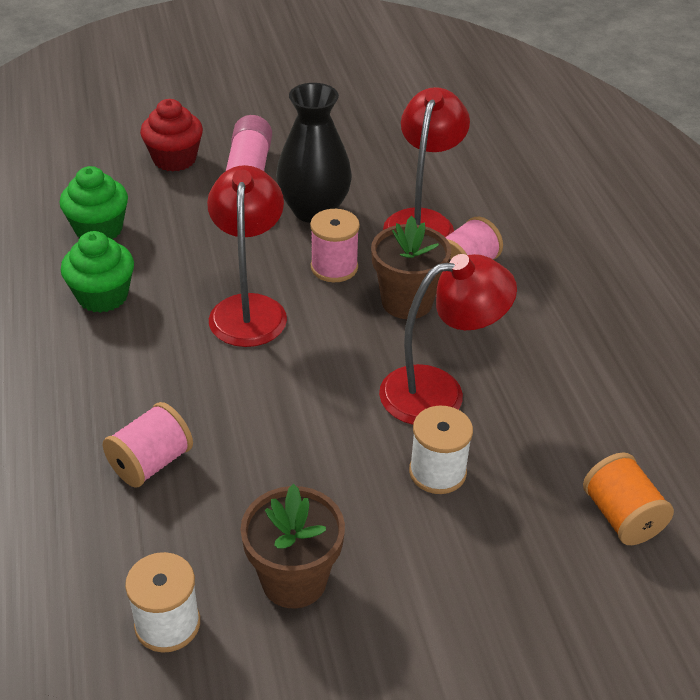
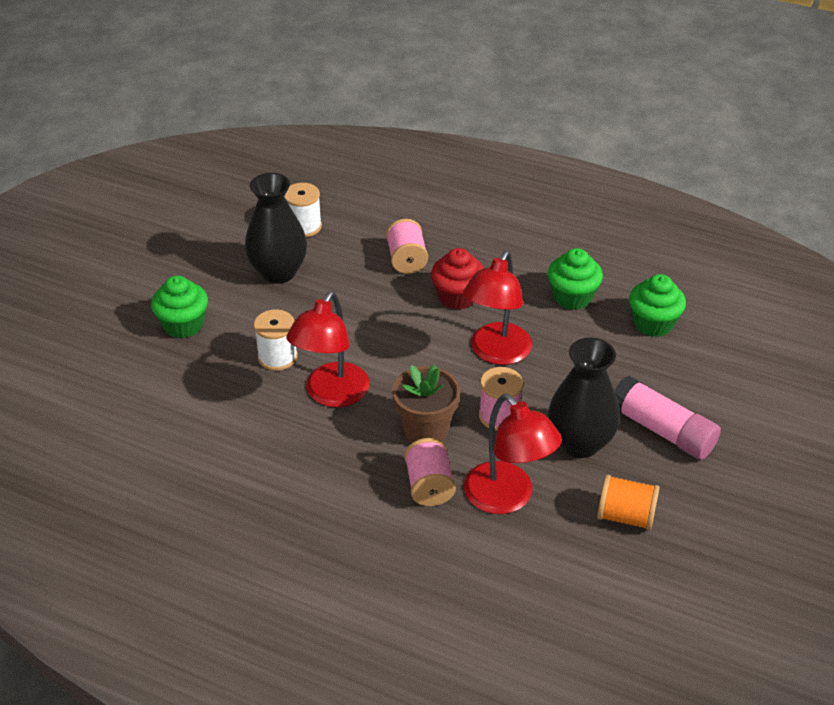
camera: 130 degrees right, 0 degrees up
red cupcake [140,99,203,172] -> red cupcake moved to [431,248,484,310]
red lamp [207,165,287,347] -> red lamp turned 75 degrees clockwise [463,251,532,365]
brown flower pot [241,484,345,608] -> black vase [245,173,307,284]
orange spool [583,452,674,545] -> orange spool moved to [597,475,660,531]
none -> green cupcake [151,275,208,338]

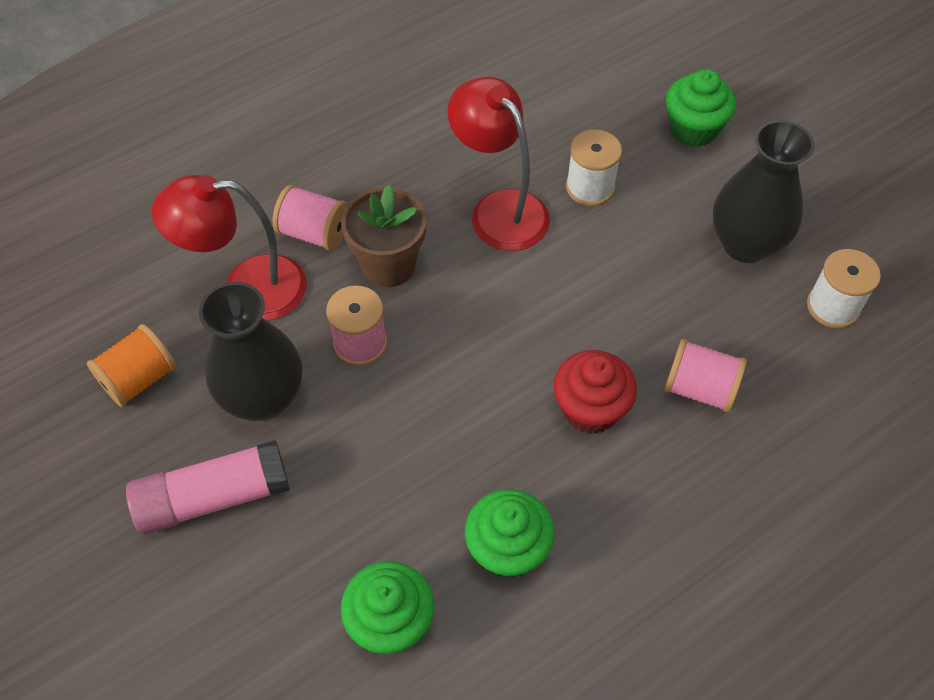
camera: 120 degrees right, 15 degrees up
red lamp [463,251,532,365] -> none

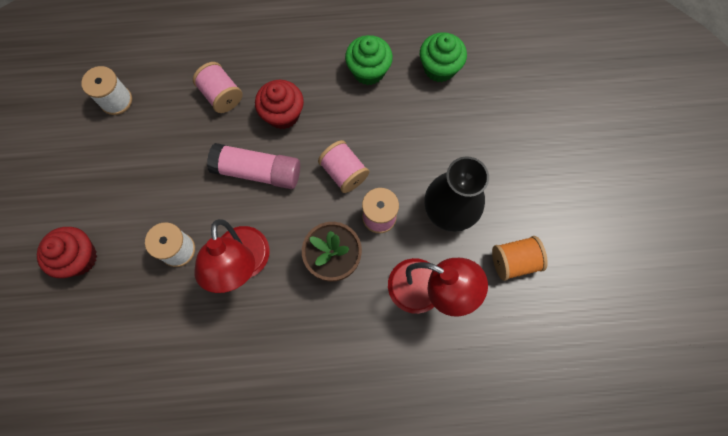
camera: 150 degrees left, 15 degrees up
pink glue stick [126,440,290,535] -> pink glue stick moved to [207,143,300,189]
pink spool [273,185,348,251] -> pink spool moved to [318,140,369,193]
green cupcake [666,69,736,147] -> red cupcake [37,227,97,278]
black vase [713,120,815,263] -> none

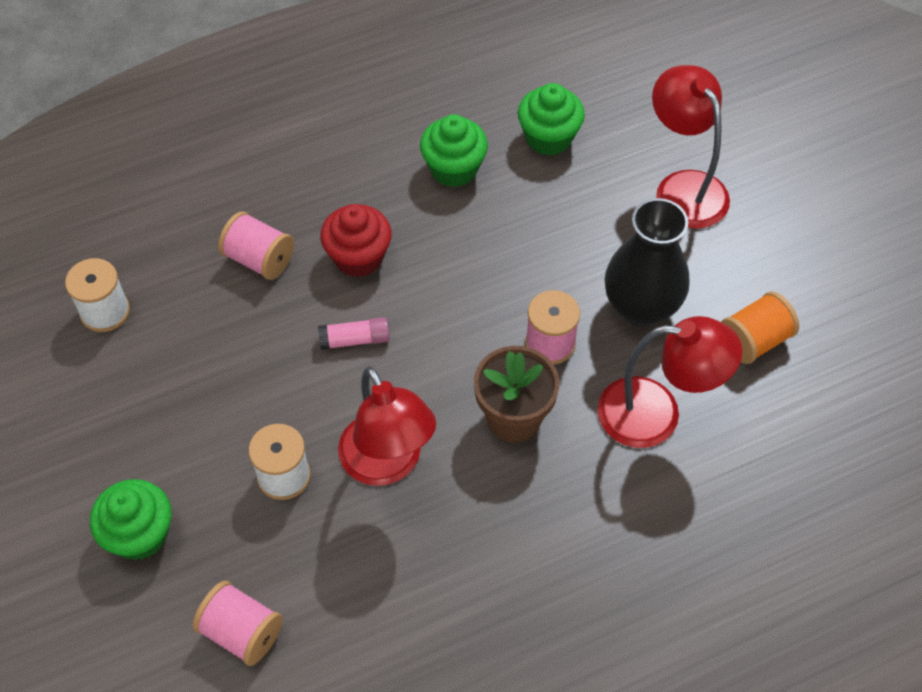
camera: 20 degrees left, 15 degrees down
red cupcake [37,227,97,278] -> green cupcake [90,479,171,560]
pink glue stick [207,143,300,189] -> pink glue stick [318,317,390,350], size x0.54
pink spool [318,140,369,193] -> pink spool moved to [193,581,283,666]
none -> red lamp [652,65,730,229]

